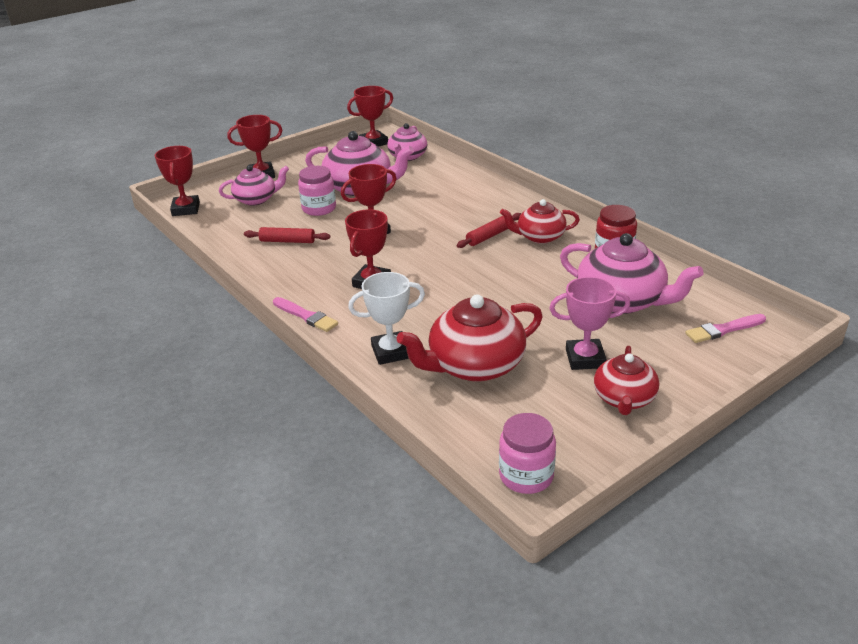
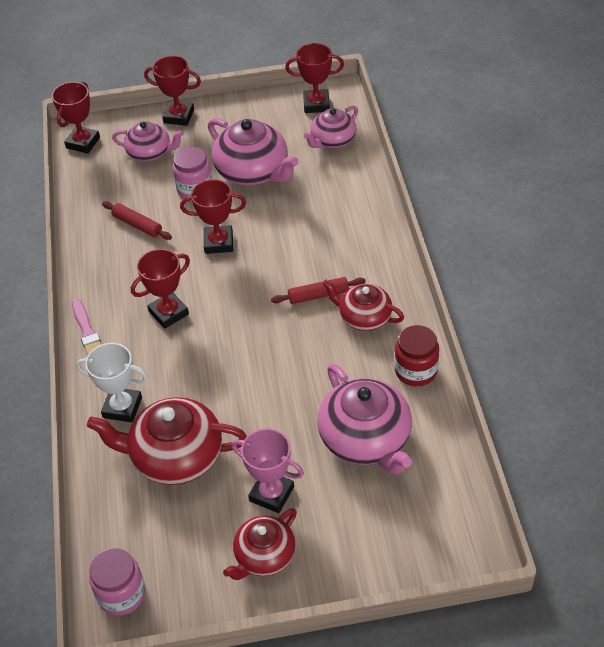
camera: 30 degrees right, 15 degrees up
pink brush [685,314,766,343] -> none

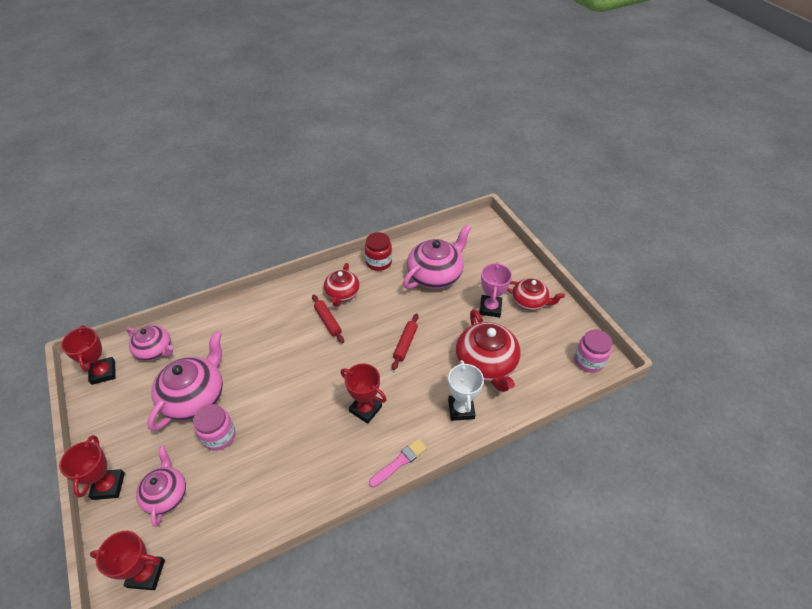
camera: 110 degrees left, 0 degrees up
red rolling pin [102,201,172,240] -> red rolling pin moved to [392,314,419,370]
red trophy [180,179,246,254] -> none

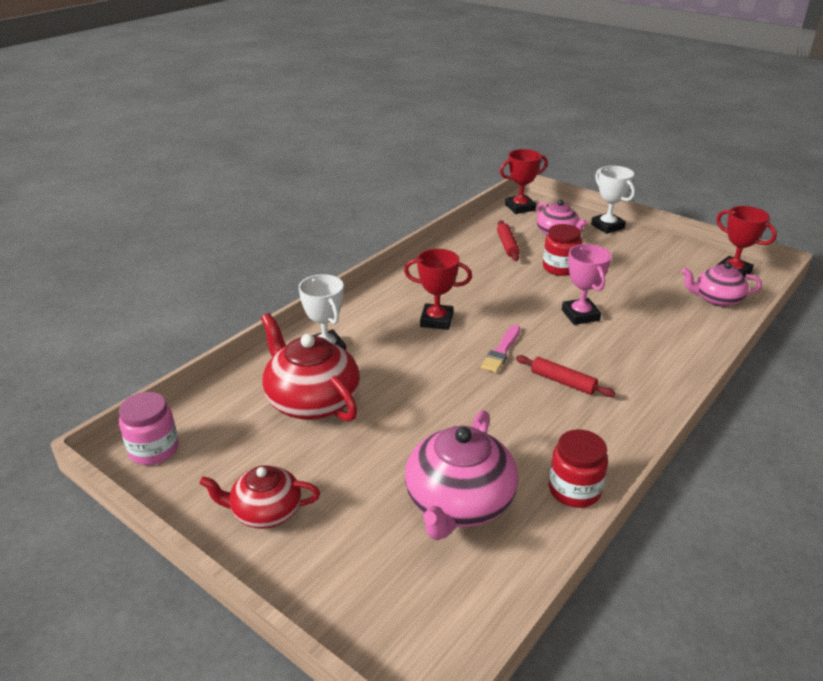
camera: 155 degrees right, 15 degrees down
red trophy [59,435,125,500] -> white trophy [591,166,635,234]
pink teapot [147,331,223,431] -> none
pink jar [193,404,236,451] -> red jar [543,224,582,276]
red teapot [324,263,360,306] -> none
pink brush [369,439,427,488] -> pink brush moved to [481,325,520,373]
red rolling pin [392,314,419,370] -> red rolling pin moved to [497,220,520,261]
pink trophy [480,262,512,317] -> pink trophy moved to [562,244,611,325]

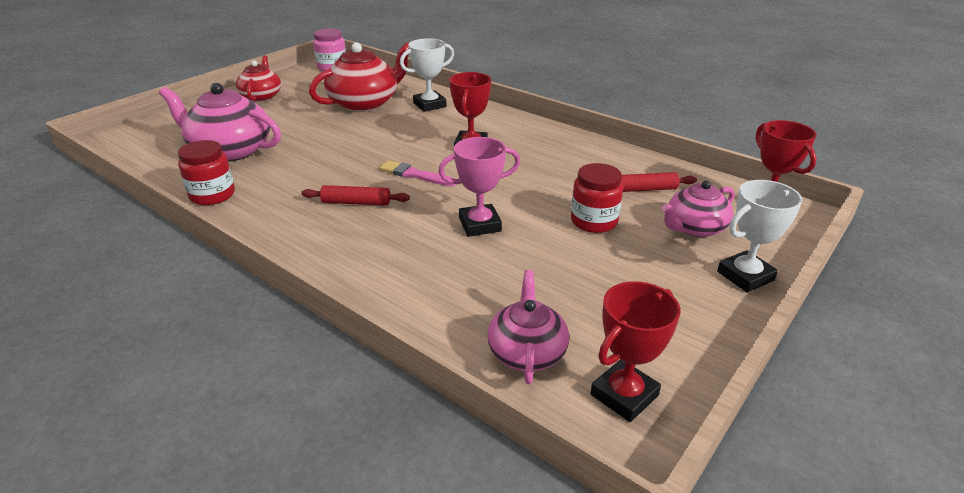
camera: 90 degrees right, 0 degrees up
red rolling pin [516,355,616,397] -> red rolling pin turned 60 degrees clockwise [301,185,410,206]

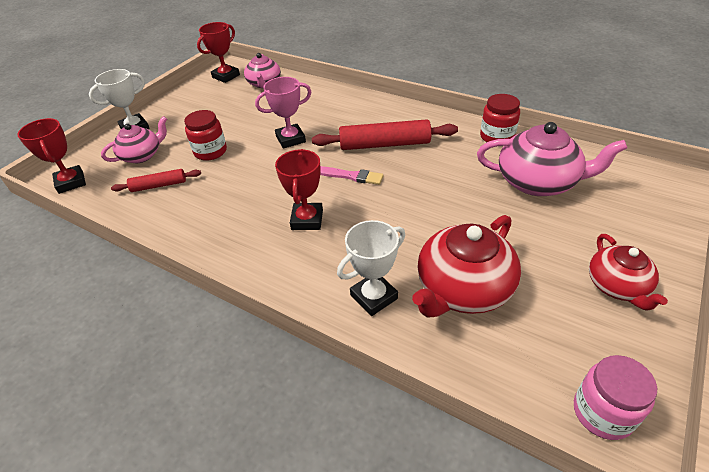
camera: 175 degrees right, 10 degrees up
red rolling pin [301,185,410,206] -> red rolling pin [312,119,458,150], size x1.77

